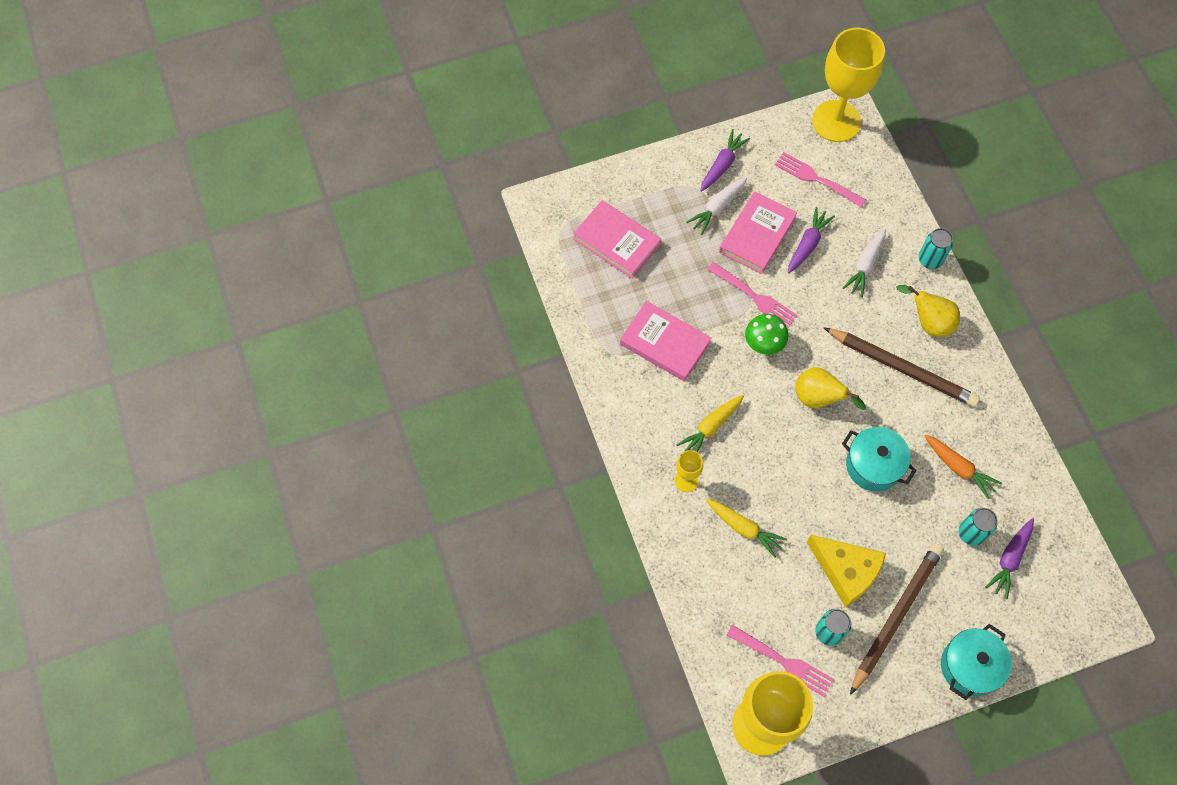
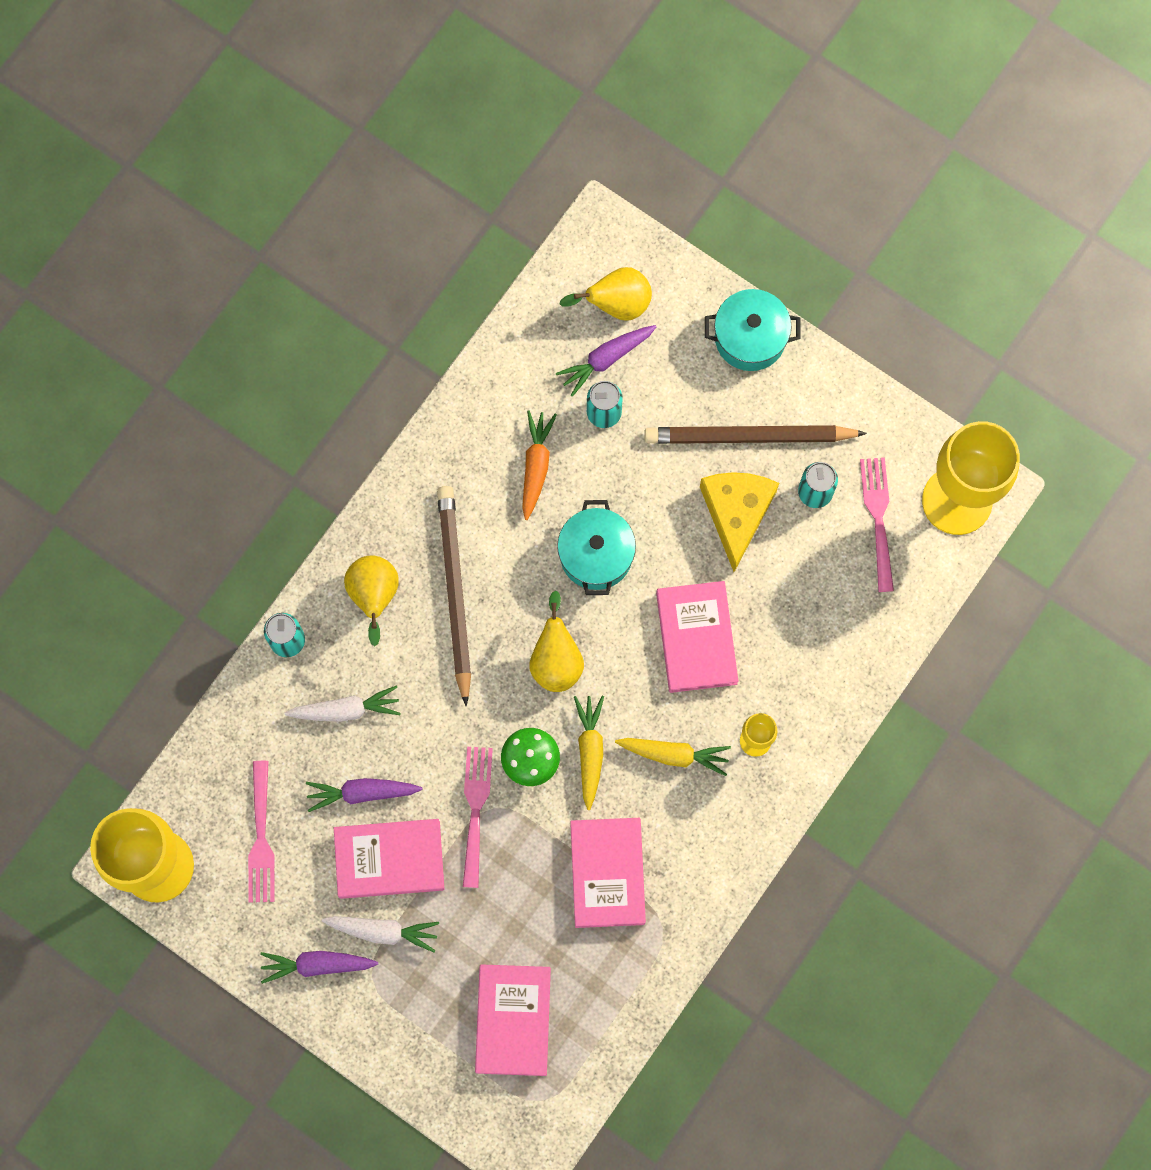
camera: 125 degrees left, 10 degrees up
yellow carrot [706,499,787,558] -> yellow carrot moved to [574,696,604,810]
purple carrot [985,518,1034,599] -> purple carrot turned 150 degrees clockwise [556,325,657,397]
none -> yellow pear [559,267,652,321]
none -> pink book [656,581,738,693]

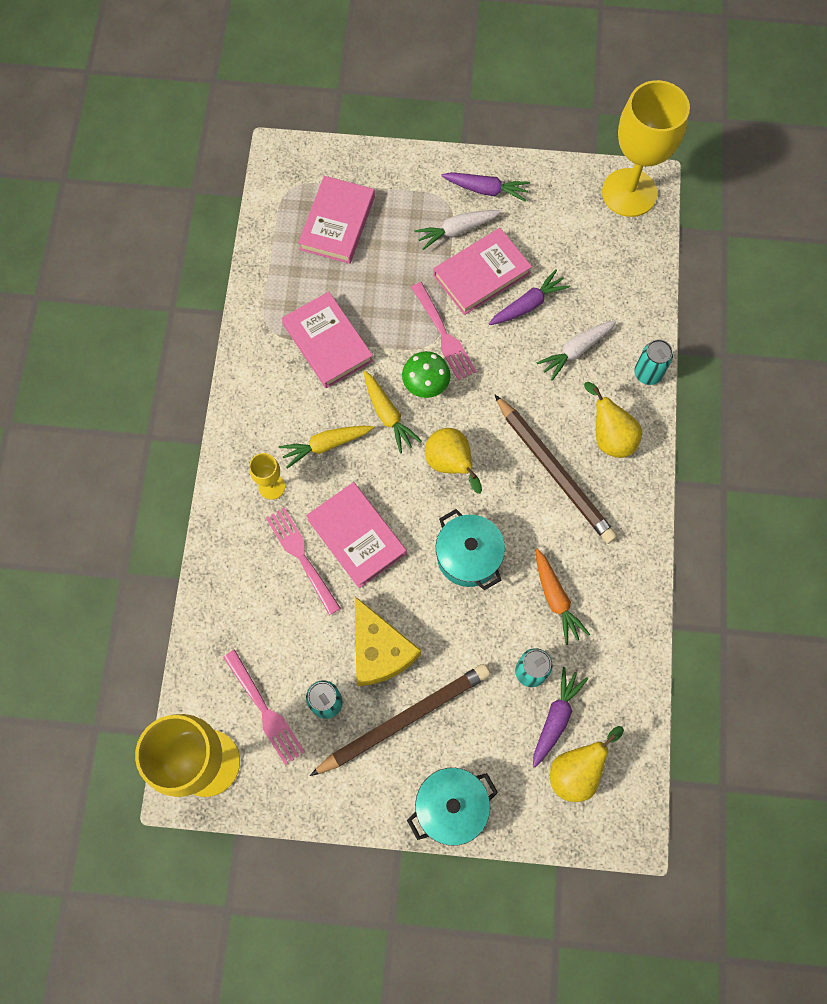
camera: 150 degrees right, 5 degrees down
pink fork [248,761,275,903] -> pink fork moved to [266,508,341,615]
purple carrot [260,951,378,984] -> purple carrot turned 45 degrees clockwise [441,172,530,202]
pink book [475,964,551,1076] -> pink book turned 45 degrees clockwise [298,176,375,264]

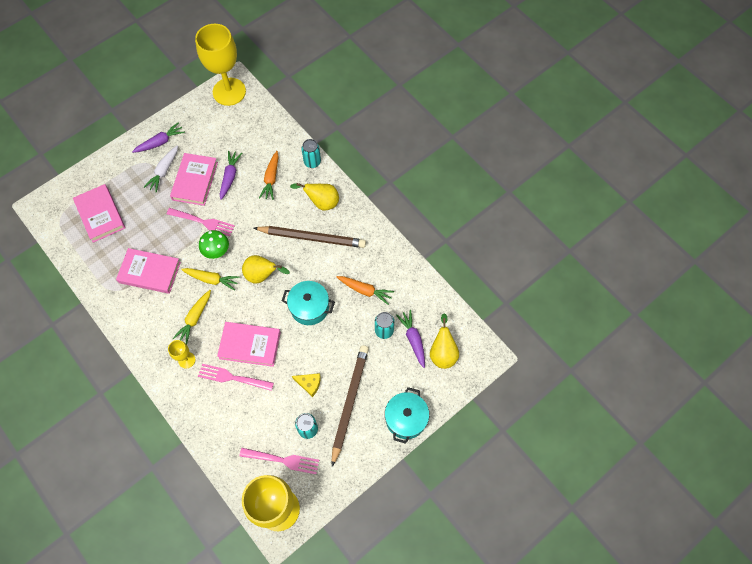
camera: 45 degrees left, 5 degrees down
yellow cheese [355,596,421,686] -> yellow cheese [292,373,321,397], size x0.54
white carrot [537,320,616,381] -> orange carrot [259,151,279,200]

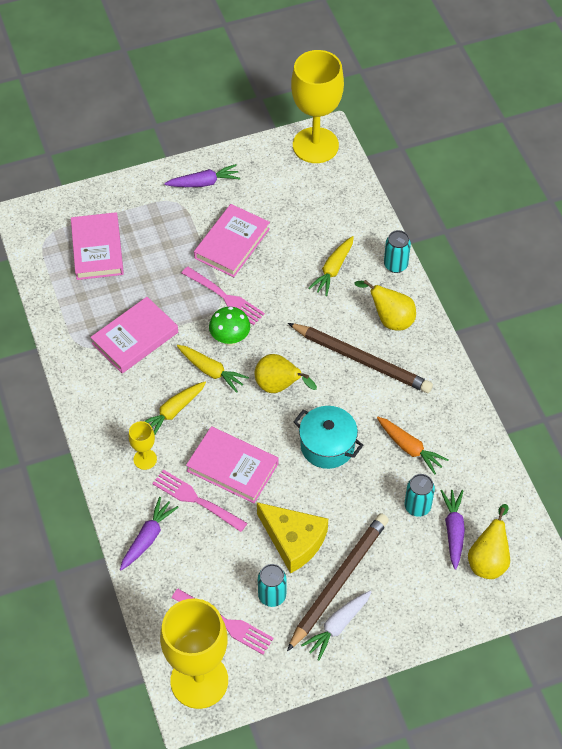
camera: 20 degrees right, 10 degrees down
pink book [116,248,181,294] -> pink book turned 75 degrees counterclockwise [91,297,178,373]
white carrot [144,146,178,192] -> white carrot moved to [301,591,371,660]
purple carrot [220,151,242,200] -> purple carrot moved to [120,497,179,570]
orange carrot [259,151,279,200] -> yellow carrot [308,236,354,296]
yellow cheese [292,373,321,397] -> yellow cheese [257,502,328,574], size x1.87
turquoise pot [385,387,429,444] -> none

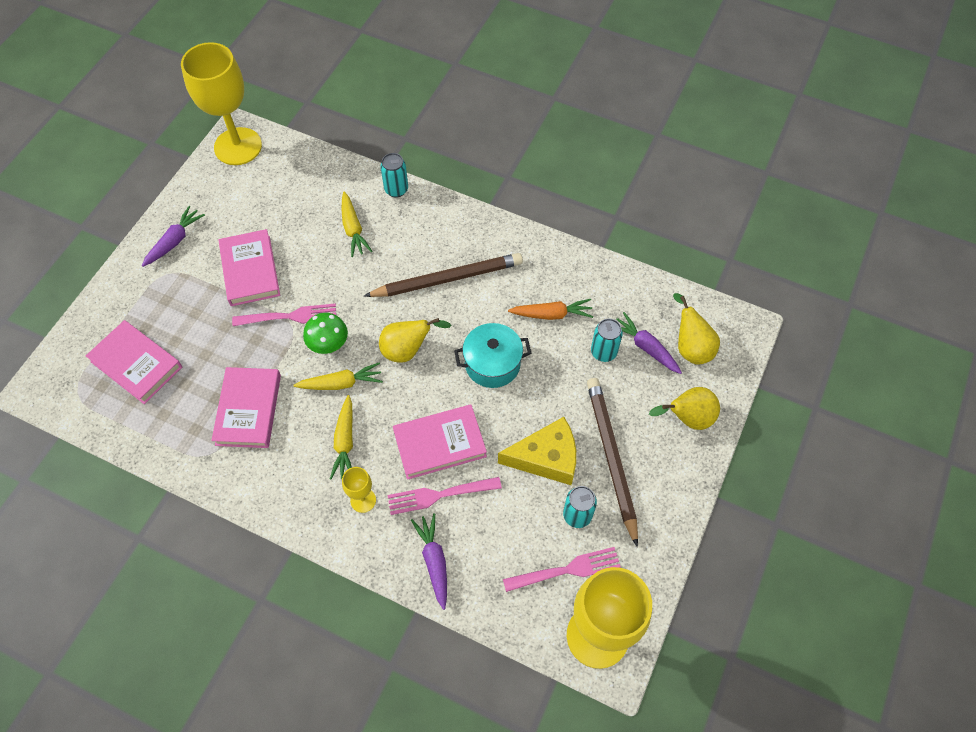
camera: 45 degrees left, 5 degrees up
white carrot [301,591,371,660] -> none
yellow pear [355,280,416,331] -> yellow pear moved to [649,387,720,430]

